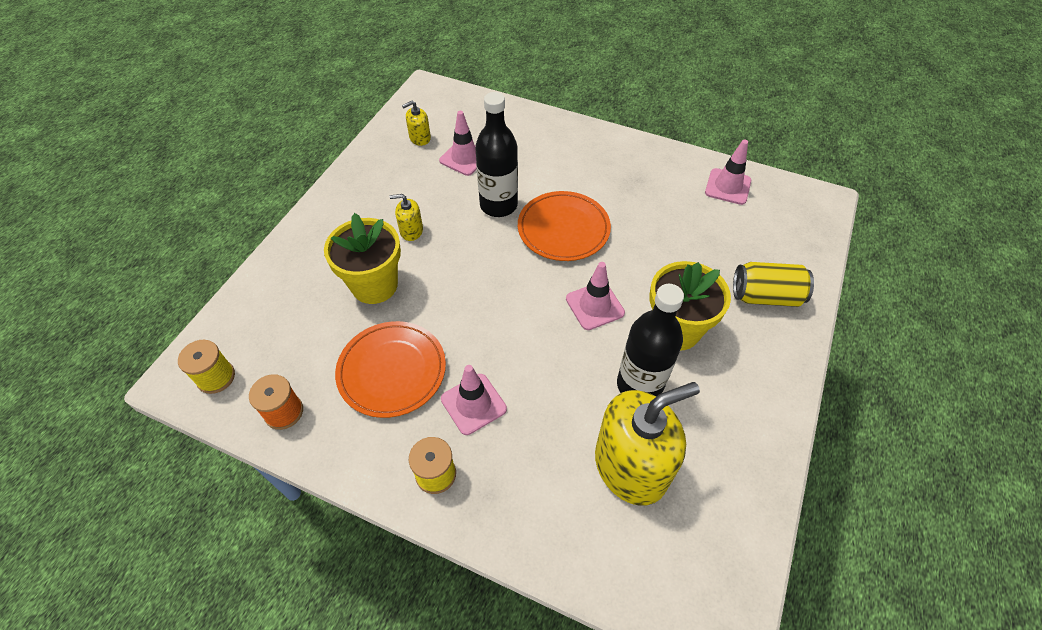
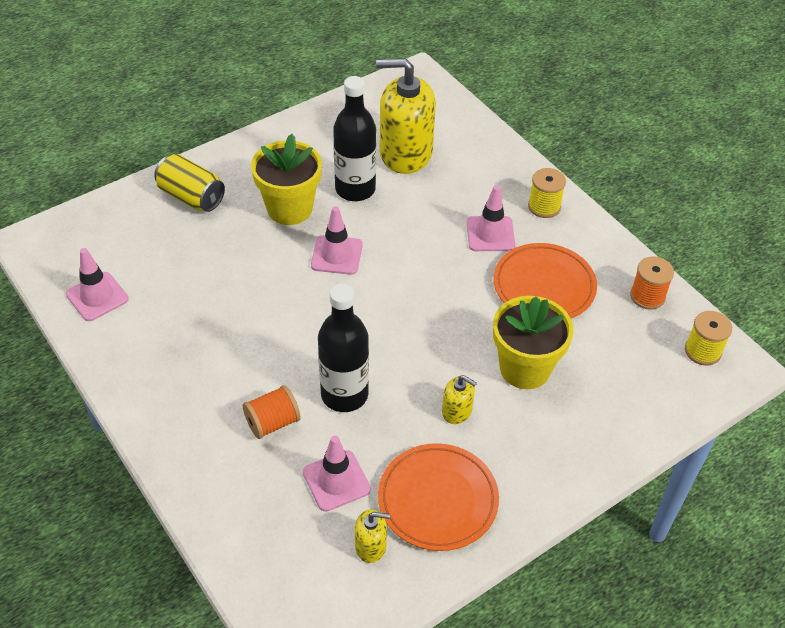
camera: 150 degrees left, 5 degrees down
orange plate [518,191,611,261] -> orange plate moved to [378,443,499,551]
none -> orange spool [243,385,301,439]

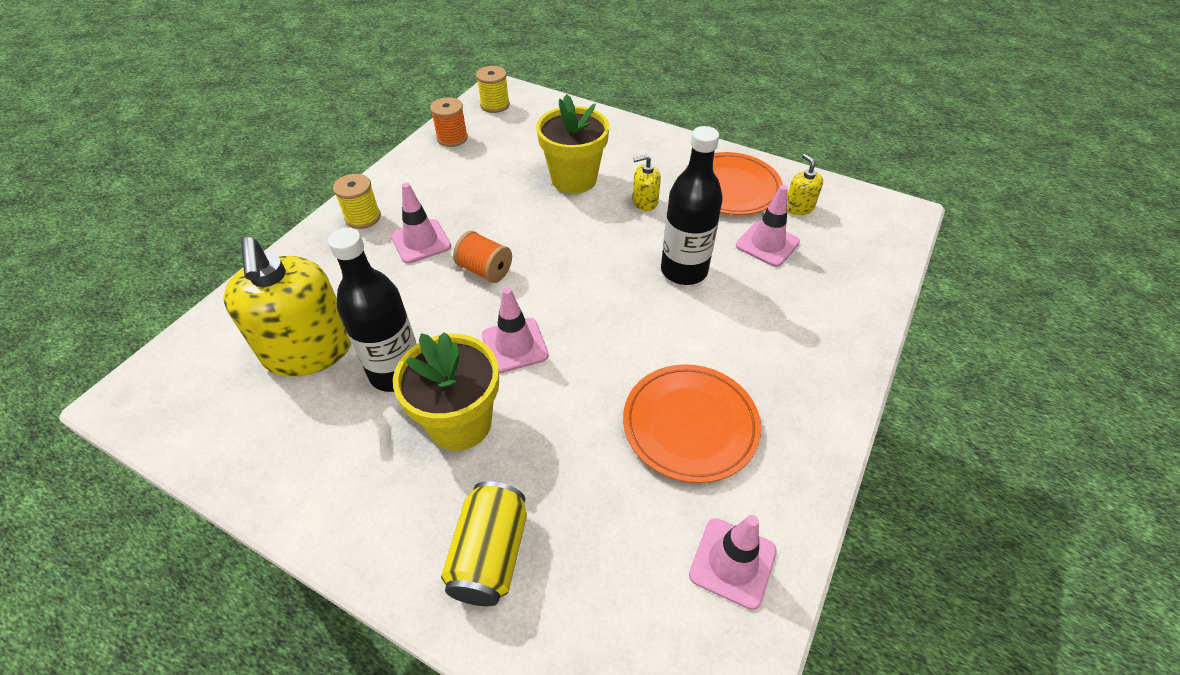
camera: 115 degrees left, 0 degrees up
orange spool [243,385,301,439] -> orange spool moved to [453,231,512,283]
yellow soap dispenser [442,375,477,424] -> yellow soap dispenser turned 105 degrees counterclockwise [633,155,661,211]
orange plate [493,243,597,318] -> orange plate moved to [623,364,761,483]

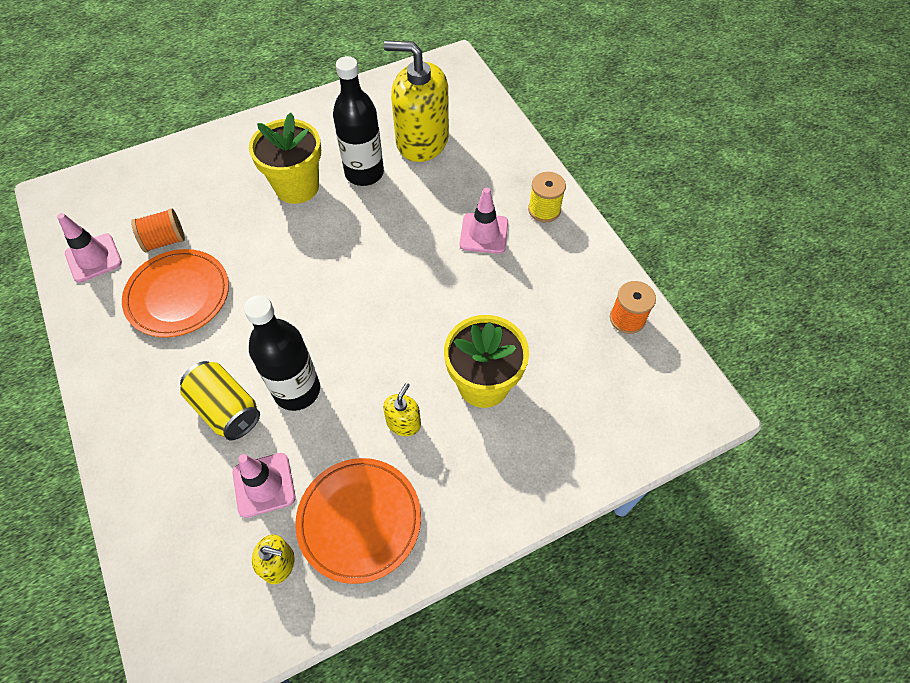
camera: 125 degrees right, 10 degrees up
yellow can [441,481,527,606] -> yellow can moved to [180,361,260,441]
orange spool [453,231,512,283] -> orange spool moved to [131,208,185,252]
yellow spool [476,66,510,113] -> none
pink traffic cone [482,287,548,373] -> none

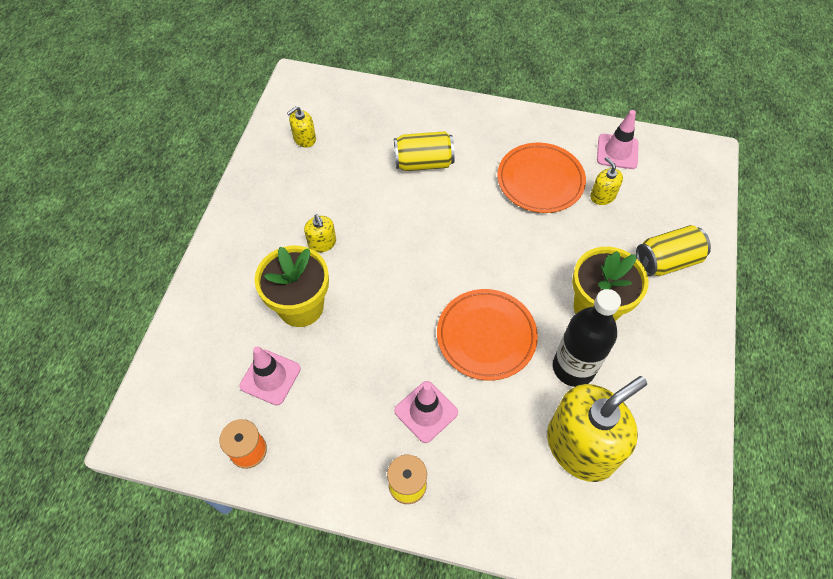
camera: 130 degrees right, 0 degrees up
orange spool [131,208,185,252] -> yellow soap dispenser [590,157,623,205]
pink traffic cone [232,453,295,518] -> pink traffic cone moved to [240,346,301,406]
black bottle [244,295,320,411] -> none
orange plate [295,458,421,584] -> orange plate moved to [437,289,538,381]
none -> yellow can [636,225,711,276]

